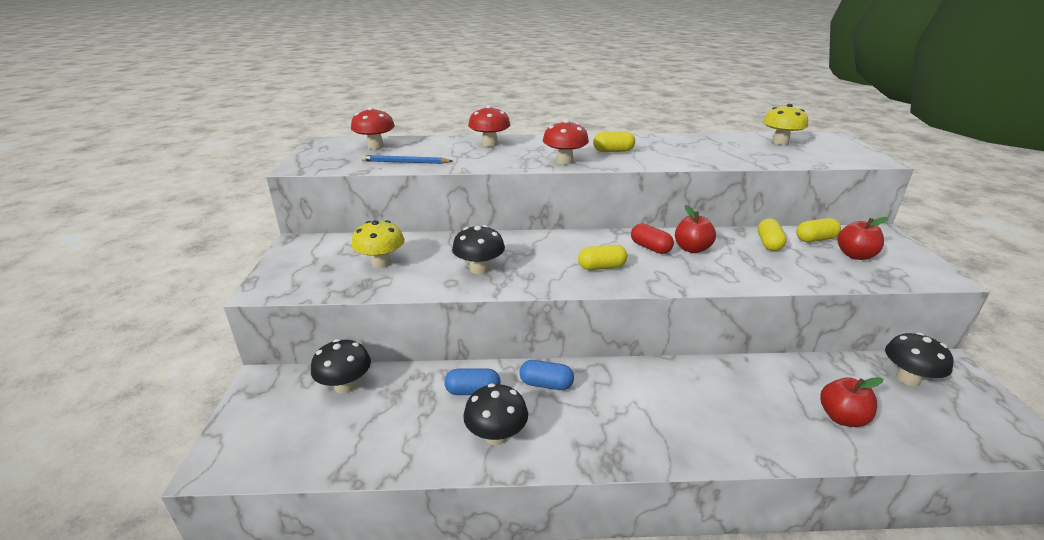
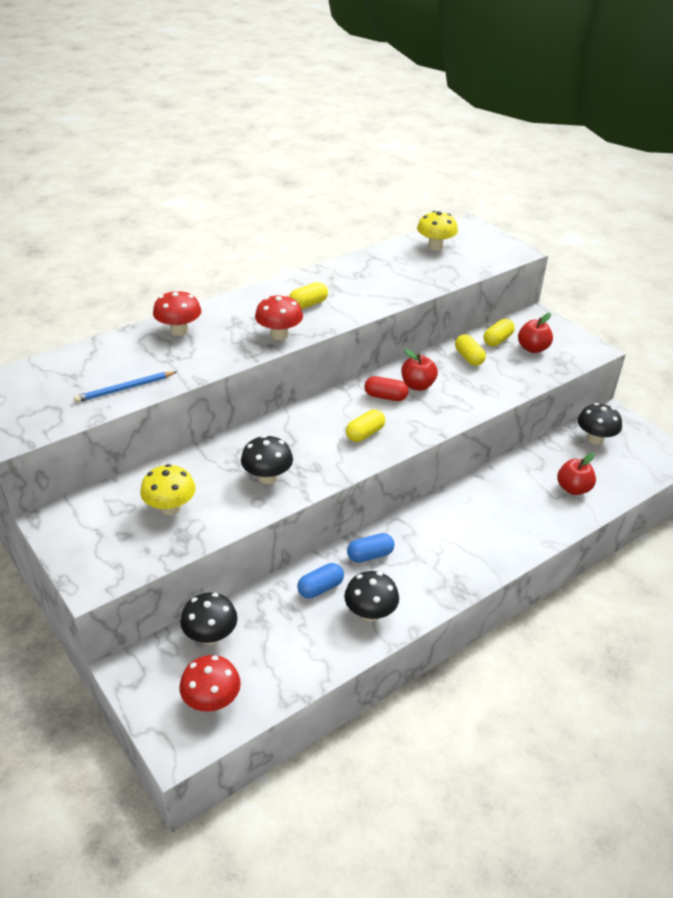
camera: 35 degrees left, 10 degrees up
red mushroom [351,107,395,149] -> red mushroom moved to [179,655,241,712]

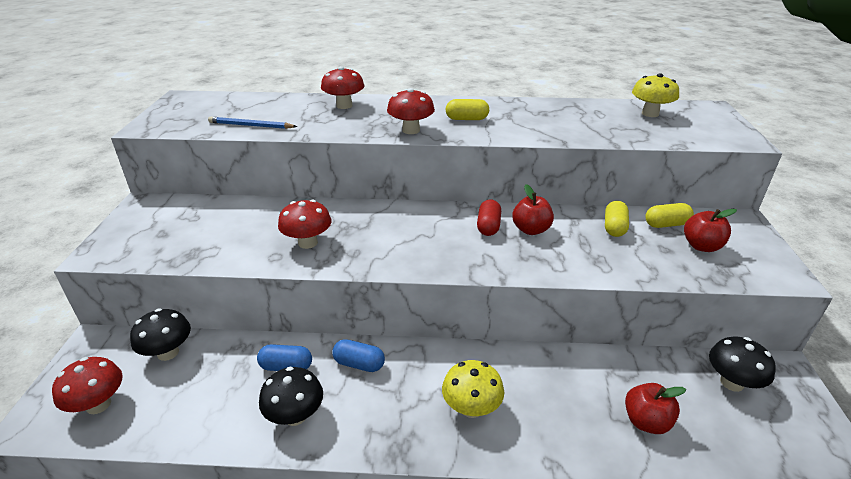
camera: 40 degrees right, 5 degrees down
yellow mushroom [140,464,196,515] -> yellow mushroom moved to [442,360,504,418]
black mushroom [241,435,293,484] -> red mushroom [278,199,331,249]
yellow capsule [346,409,385,442] -> none
red capsule [364,376,409,401] -> red capsule turned 45 degrees clockwise [477,199,501,236]

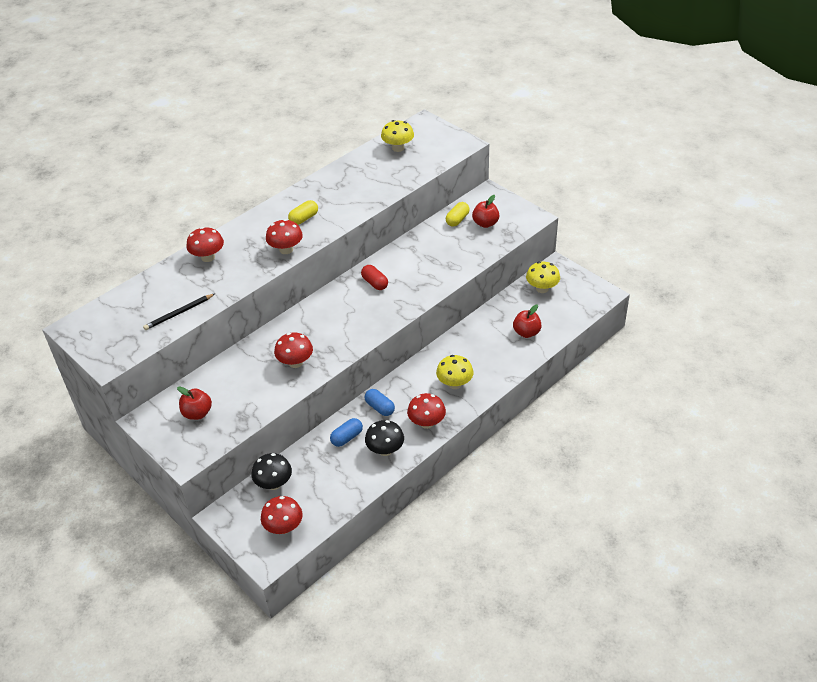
camera: 45 degrees left, 10 degrees up
blue pencil [208,117,297,129] -> black pencil [143,294,215,330]
blue capsule [332,339,385,372] -> blue capsule turned 75 degrees clockwise [365,389,395,416]
red apple [512,184,554,235] -> red apple moved to [177,386,212,420]
yellow capsule [605,201,629,237] -> none
black mushroom [709,336,776,392] -> yellow mushroom [526,262,560,293]
none -> red mushroom [407,393,446,429]

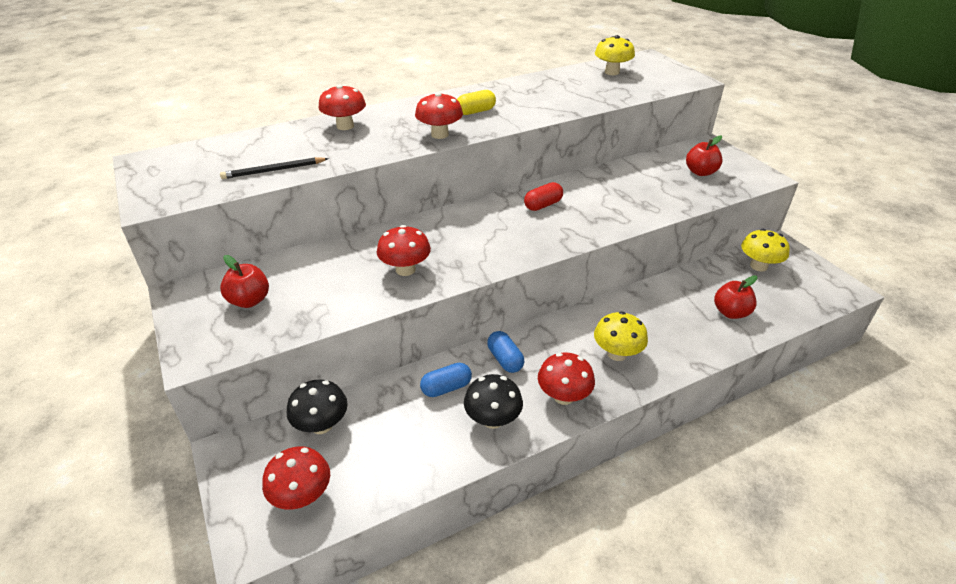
camera: 15 degrees right, 5 degrees down
red capsule [361,265,388,290] -> red capsule turned 75 degrees clockwise [524,182,563,211]
yellow capsule [446,202,470,227] -> none

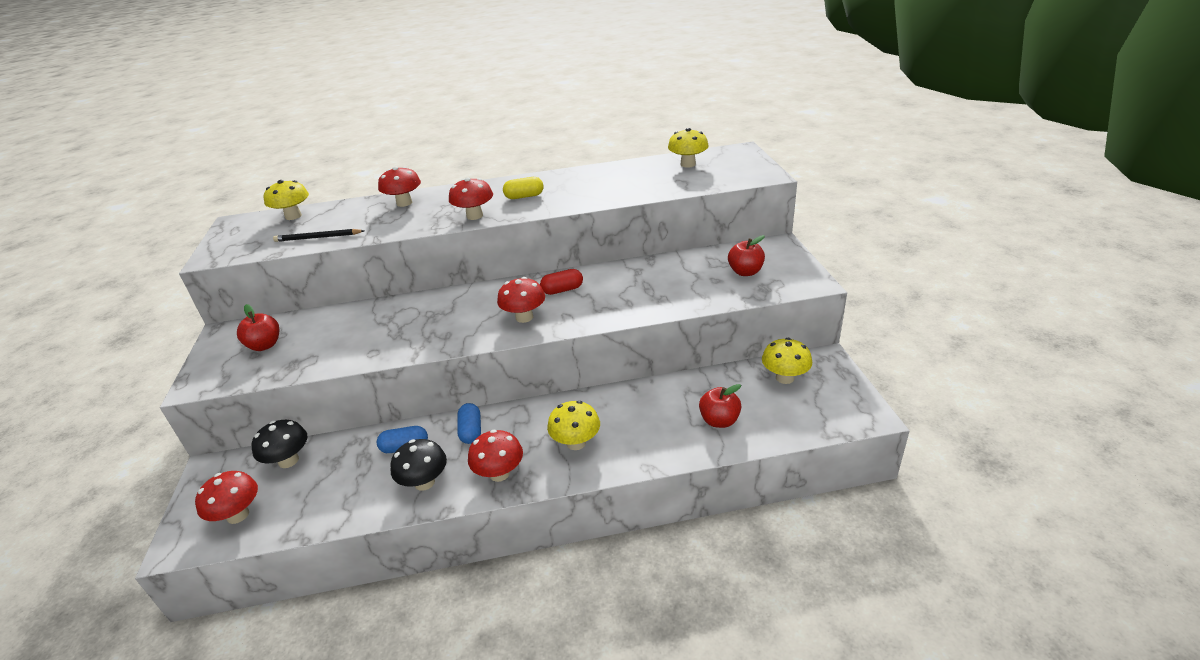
camera: 20 degrees right, 5 degrees down
red mushroom [377,225,431,276] -> red mushroom moved to [497,277,545,323]
none -> yellow mushroom [264,180,309,220]

